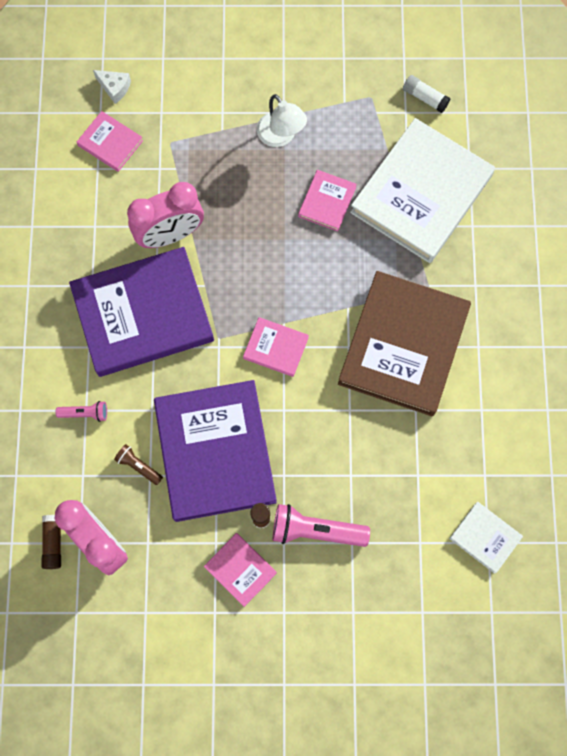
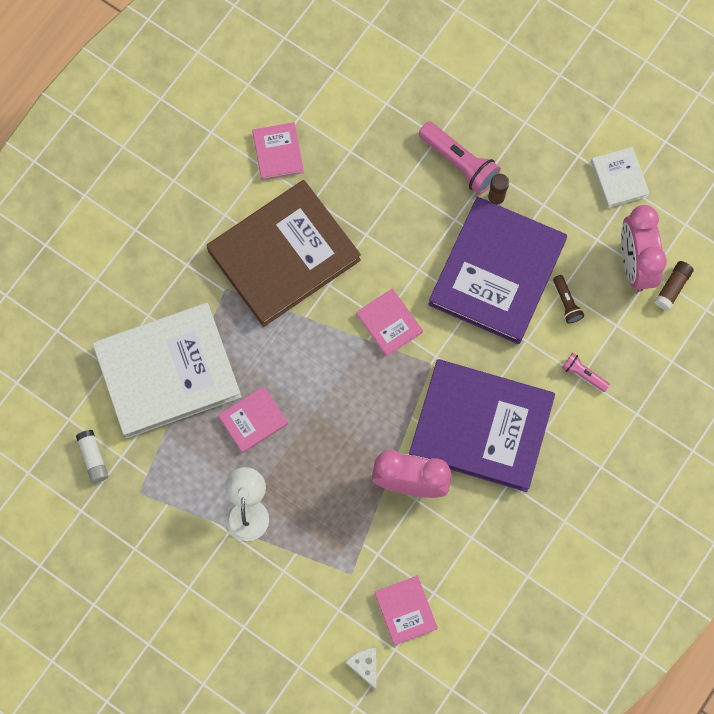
camera: 145 degrees left, 0 degrees up
pink book [204,533,277,607] -> pink book moved to [252,122,304,180]
white book [449,502,523,574] -> white book moved to [591,147,650,208]

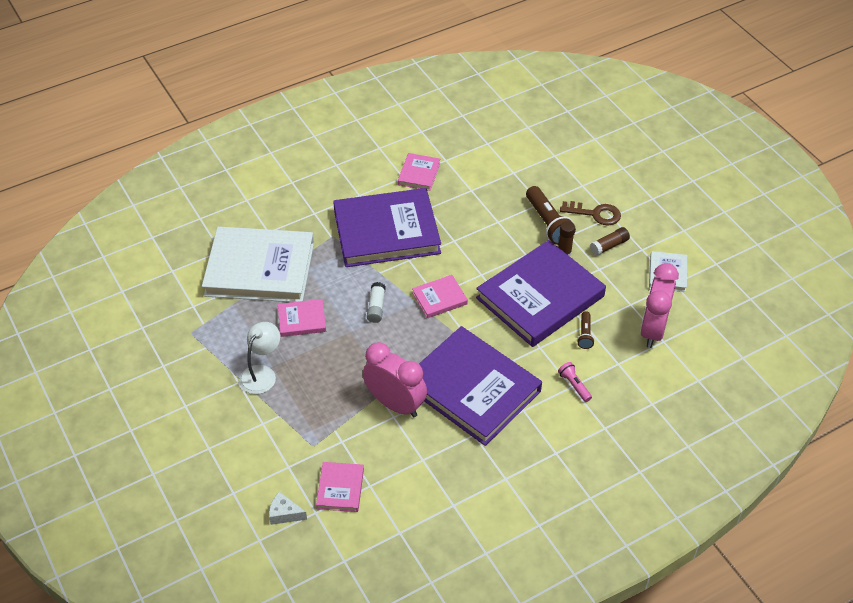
camera: 25 degrees right, 25 degrees down
white glue stick [76,430,109,483] -> white glue stick moved to [367,282,386,323]
brown book [206,180,361,327] -> purple book [333,188,441,267]
white cheese [345,648,376,690] -> white cheese turned 75 degrees counterclockwise [269,491,307,525]
pink book [356,289,423,357] -> pink book turned 75 degrees clockwise [412,275,468,318]
pink flashlight [419,122,501,194] -> brown flashlight [526,186,576,245]
brown glue stick [654,261,694,311] -> brown glue stick moved to [590,227,630,256]
none -> brown key [560,201,621,225]

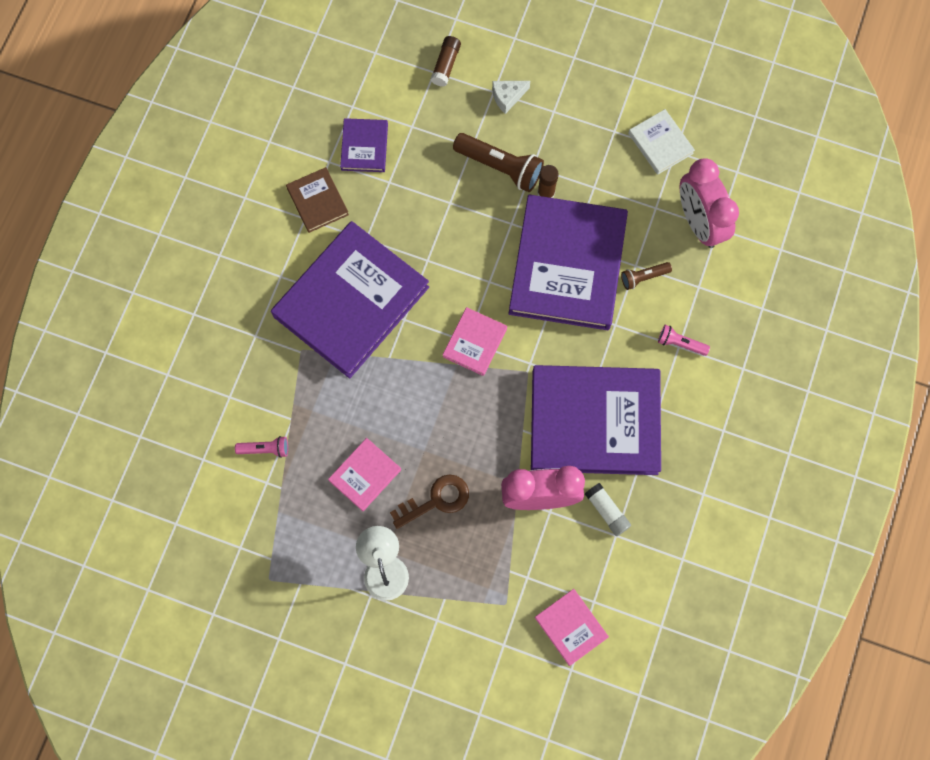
camera: 40 degrees left, 25 degrees up
white book [202,226,314,302] -> pink flashlight [235,436,288,458]
white cheese [269,491,307,525] -> white cheese moved to [492,81,530,114]
white glue stick [367,282,386,323] -> white glue stick moved to [585,483,631,536]
pink book [398,153,440,191] -> brown book [286,167,349,233]
brown key [560,201,621,225] -> brown key moved to [390,474,469,529]
brown flashlight [577,311,595,349] -> brown flashlight turned 105 degrees clockwise [621,262,672,290]
brown glue stick [590,227,630,256] -> brown glue stick moved to [431,36,461,87]
none -> purple book [340,118,388,172]

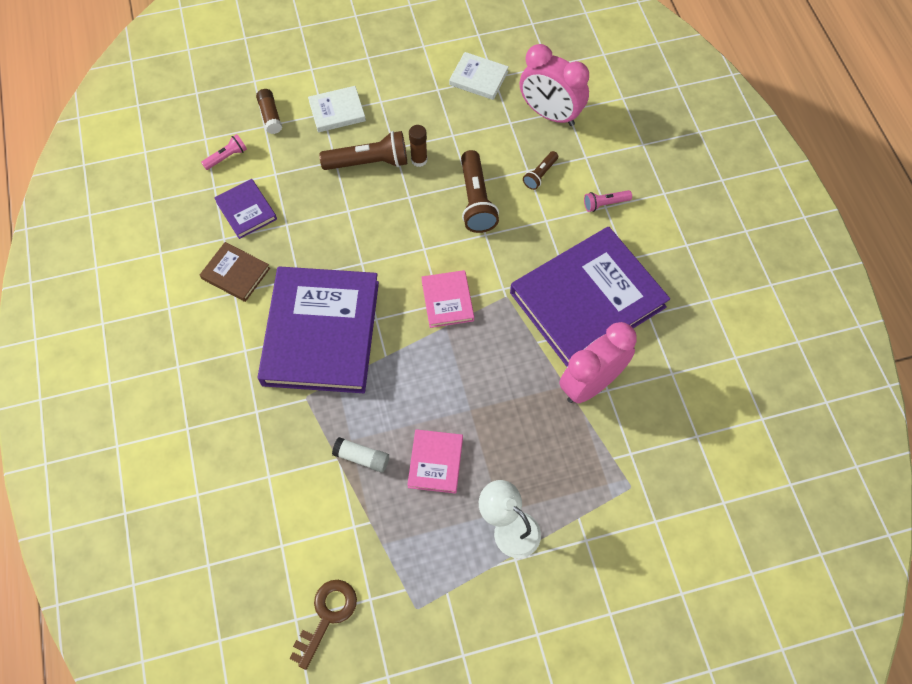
camera: 35 degrees left, 10 degrees down
pink flashlight [235,436,288,458] -> pink flashlight moved to [201,134,247,170]
brown key [390,474,469,529] -> brown key moved to [290,580,357,670]
white cheese [492,81,530,114] -> white book [308,86,366,132]
purple book [509,194,628,330] -> brown flashlight [461,150,499,233]
pink book [535,589,609,666] -> none
white glue stick [585,483,631,536] -> white glue stick moved to [332,437,389,473]

